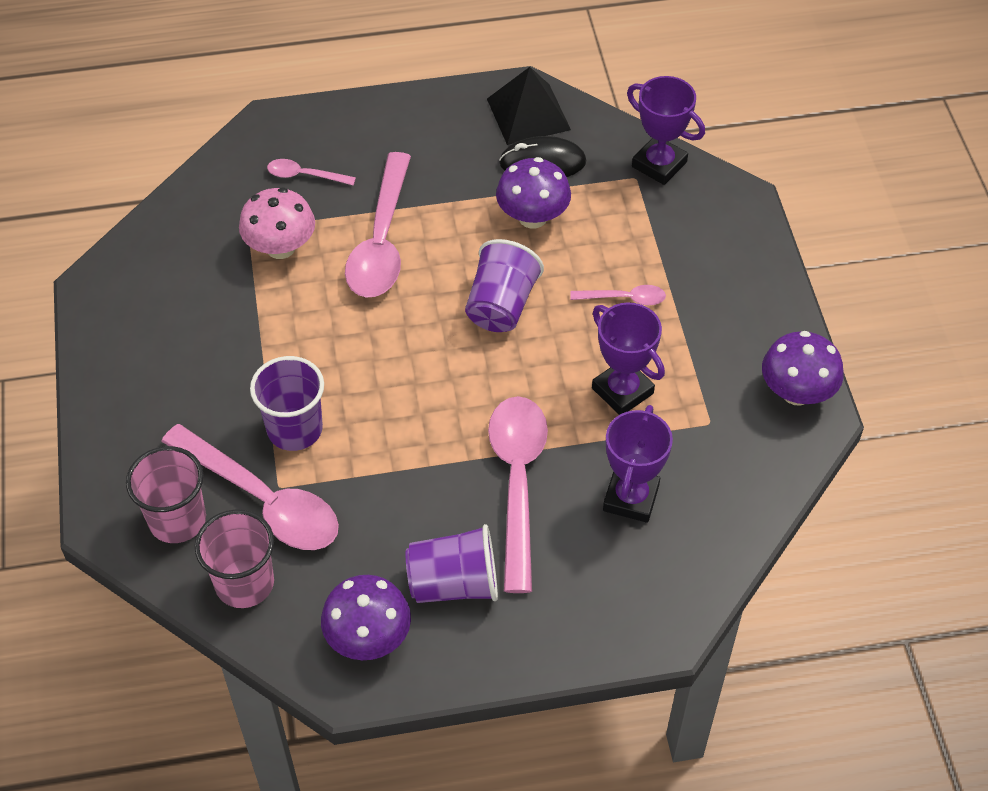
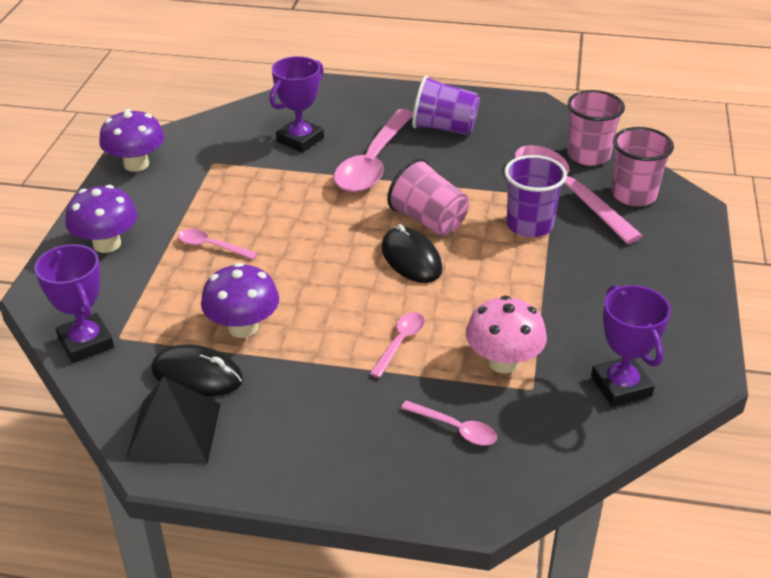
camera: 160 degrees left, 15 degrees down
purple mushroom [321,575,411,660] -> purple mushroom moved to [65,185,138,253]
pink spoon [345,152,411,298] -> pink spoon [370,312,425,378], size x0.47
purple cup [465,239,544,332] -> none
purple trophy [592,302,665,415] -> purple trophy moved to [591,285,671,407]
none -> black mouse [381,224,443,283]
none -> pink cup [387,158,469,236]

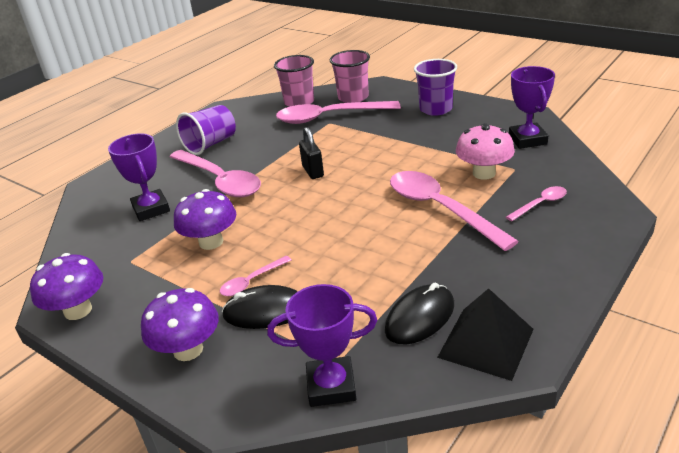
camera: 60 degrees left, 5 degrees down
purple mushroom [201,263,279,338] -> purple mushroom moved to [174,189,237,250]
pink spoon [370,312,425,378] -> pink spoon [390,171,519,251], size x2.14
black mouse [381,224,443,283] -> black mouse moved to [222,285,298,329]
pink cup [387,158,469,236] -> black padlock [299,127,324,179]
purple cup [504,155,567,237] -> purple cup moved to [414,59,457,116]
purple trophy [591,285,671,407] -> purple trophy turned 75 degrees clockwise [509,66,555,149]

